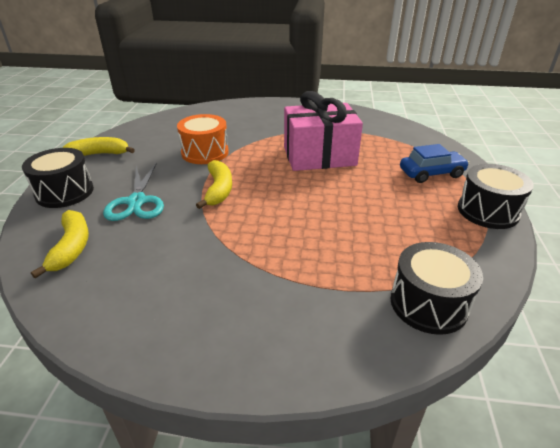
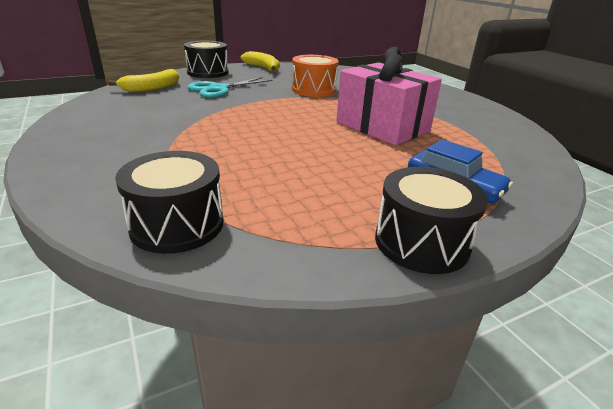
camera: 55 degrees right, 5 degrees down
yellow banana [196,160,232,209] -> none

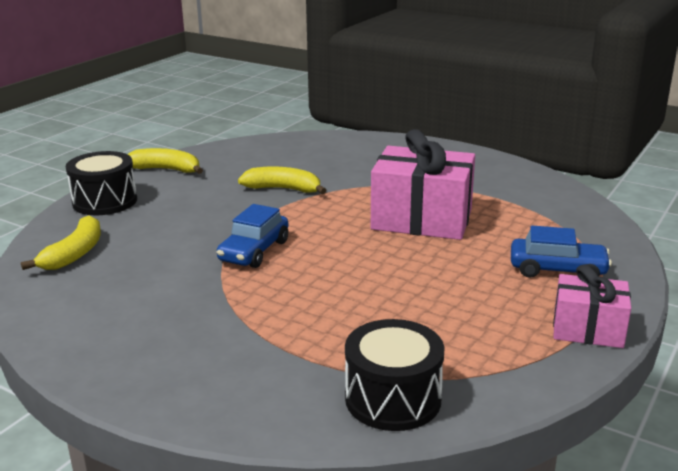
camera: 30 degrees left, 5 degrees down
turquoise scissors [187,77,273,98] -> none
orange drum [292,55,339,97] -> yellow banana [238,167,327,194]
black drum [375,167,488,274] -> pink gift [553,264,631,348]
none -> blue car [217,204,288,268]

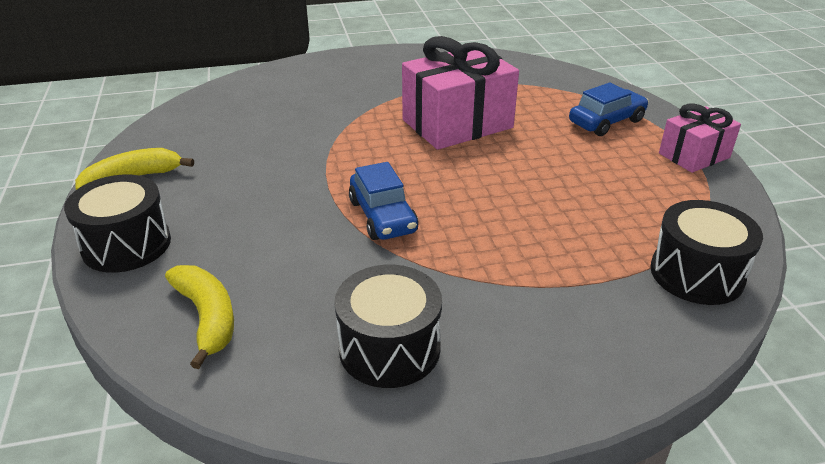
camera: 45 degrees left, 10 degrees up
yellow banana [238,167,327,194] -> none
none -> black drum [334,265,442,388]

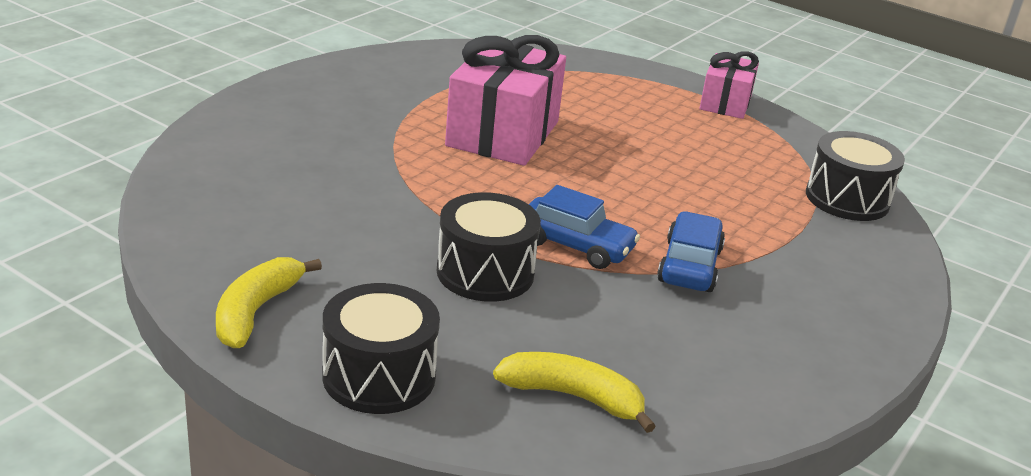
camera: 45 degrees left, 5 degrees down
black drum [334,265,442,388] -> black drum moved to [437,192,541,302]
blue car [569,82,649,136] -> blue car moved to [657,211,725,292]

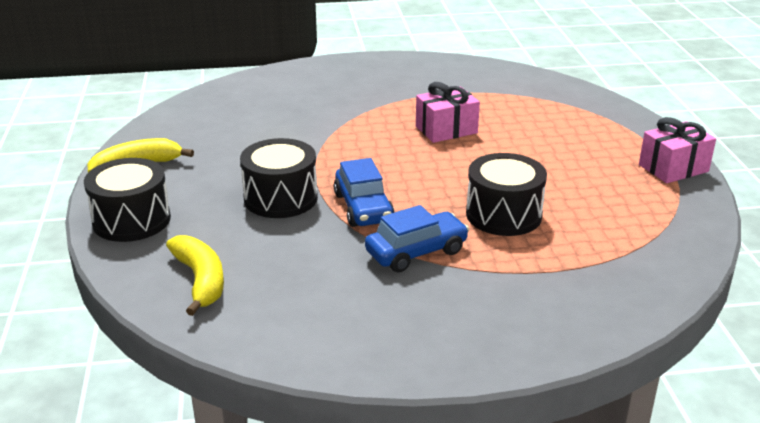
camera: 50 degrees right, 0 degrees up
pink gift [445,35,566,166] -> pink gift [416,82,480,143], size x0.58
black drum [806,131,905,221] -> black drum moved to [466,153,547,236]

